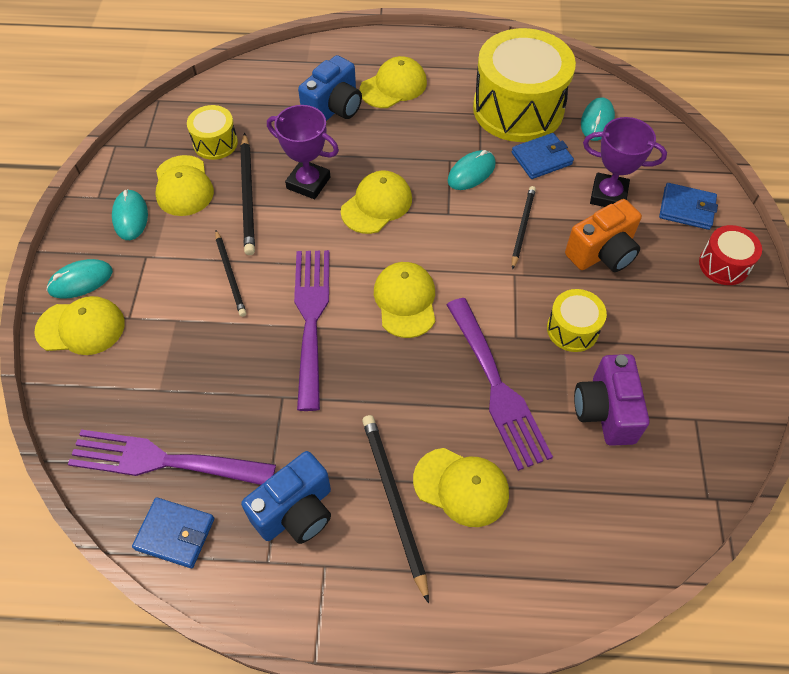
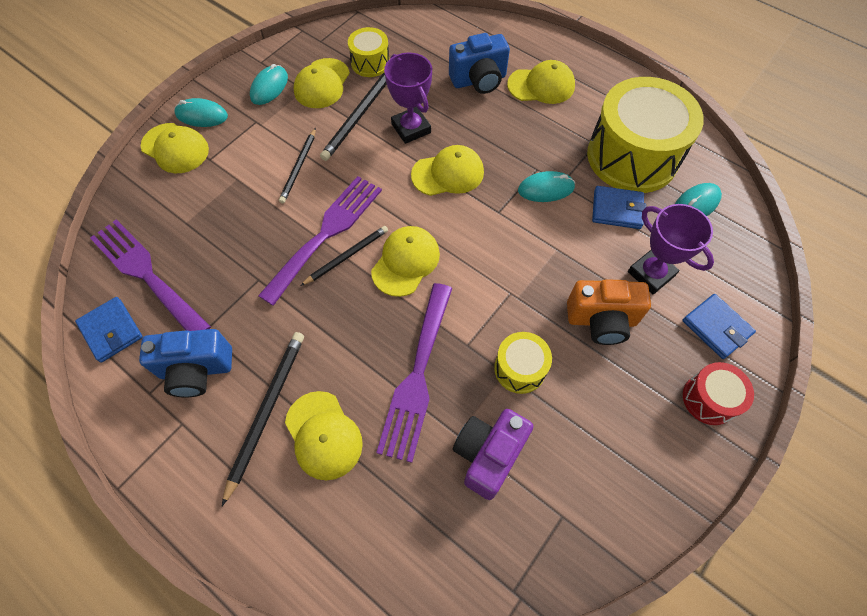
camera: 35 degrees right, 5 degrees up
black pencil [512,186,536,270] -> black pencil moved to [300,226,388,286]

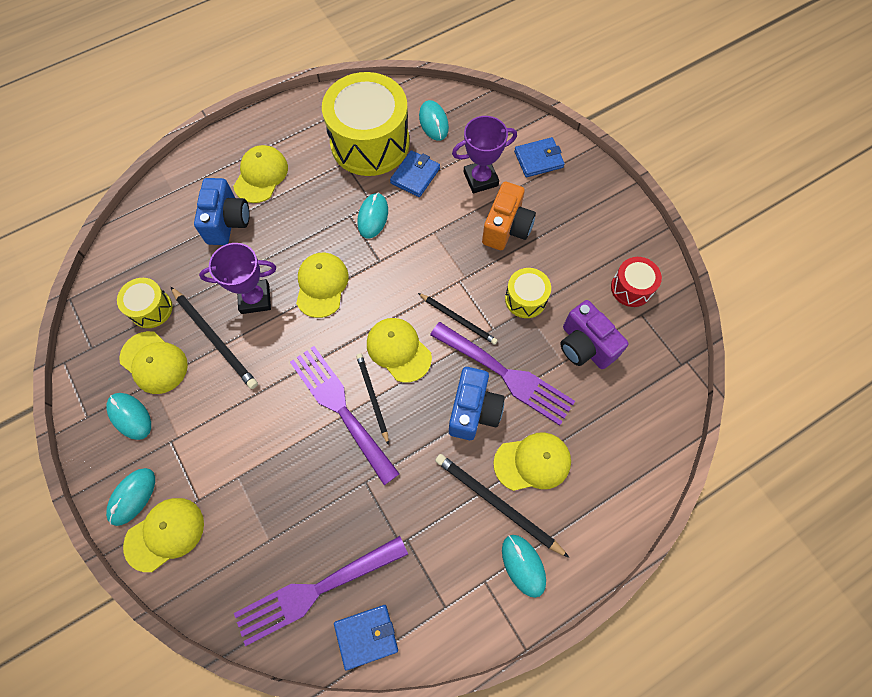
camera: 70 degrees left, 5 degrees up
blue camera [139,329,232,397] -> blue camera moved to [449,367,504,440]
black pencil [279,128,316,203] -> black pencil moved to [418,293,498,345]
red drum [683,362,754,425] -> red drum moved to [611,257,662,307]
none -> turquoise mouse [502,535,546,598]

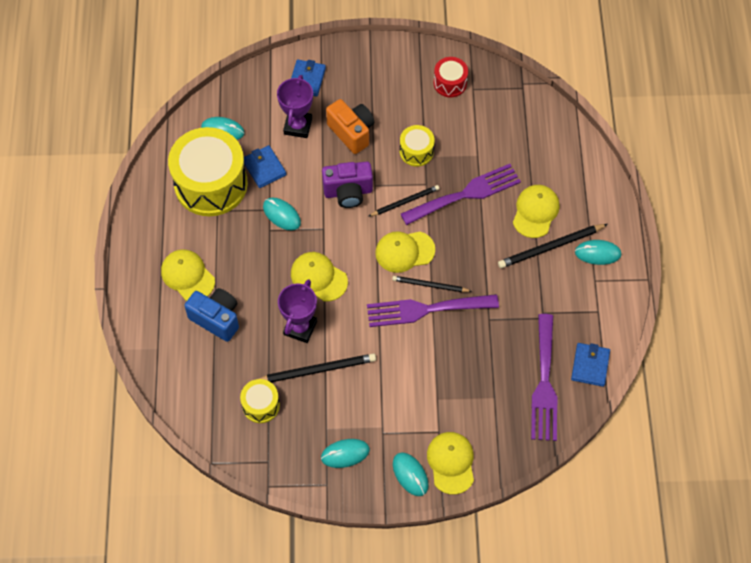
camera: 60 degrees left, 5 degrees down
yellow cap [119,331,188,394] -> none
blue camera [449,367,504,440] -> none
purple camera [560,300,629,369] -> purple camera moved to [322,161,373,208]

